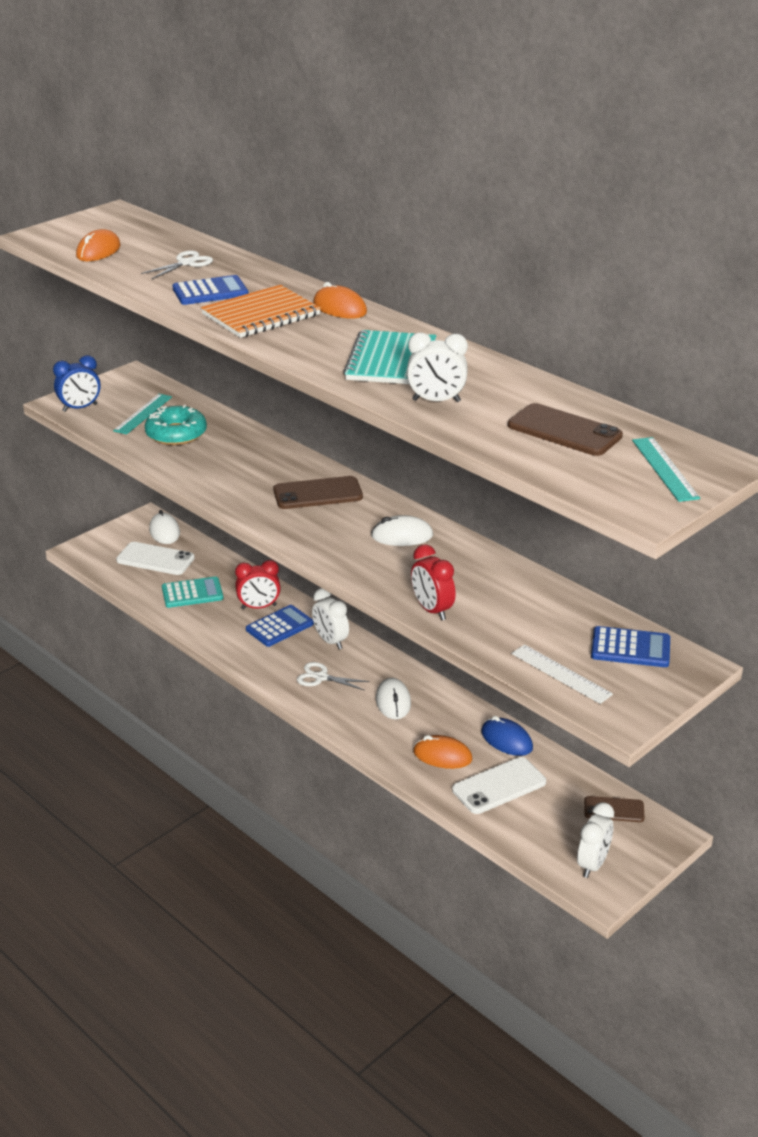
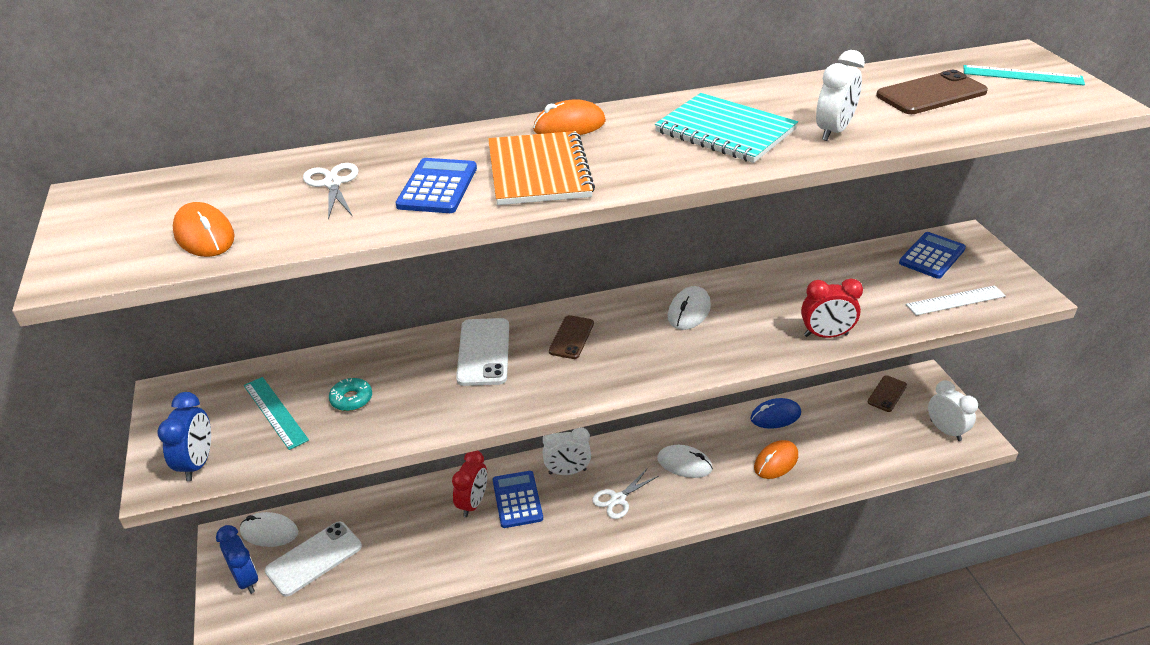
camera: 60 degrees left, 5 degrees up
turquoise donut [145,405,207,445] -> turquoise donut [329,378,372,411], size x0.54
turquoise calculator [162,577,223,608] -> none
brown phone [273,476,363,509] -> brown phone [549,315,594,359], size x0.64
white phone [452,757,546,814] -> white phone moved to [456,318,509,386]
none -> blue clock [216,525,258,594]

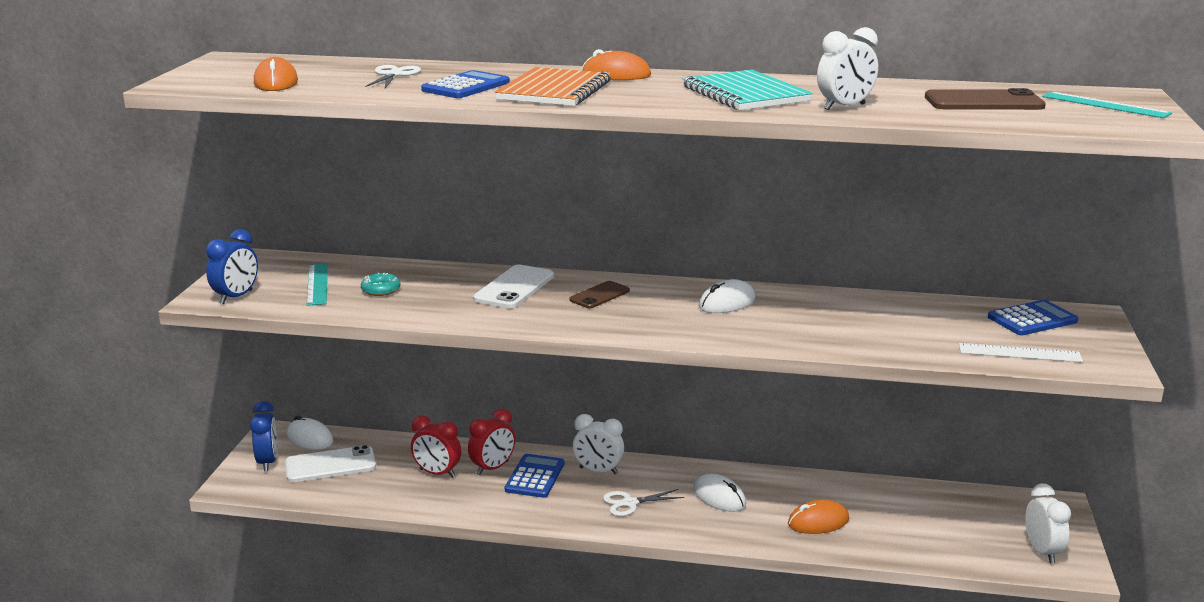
camera: 25 degrees right, 15 degrees down
blue mouse [750,398,801,429] -> none
red clock [801,279,863,338] -> red clock moved to [411,416,461,478]
brown phone [868,375,907,412] -> none

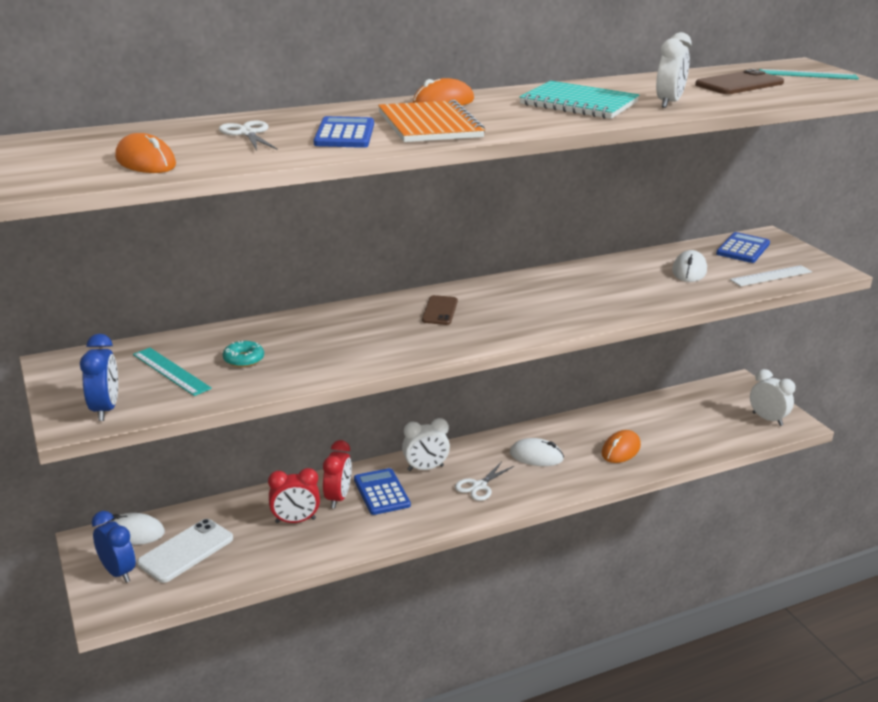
camera: 35 degrees left, 5 degrees up
white phone [473,264,554,308] -> none
white mouse [699,279,755,313] -> white mouse moved to [672,250,707,282]

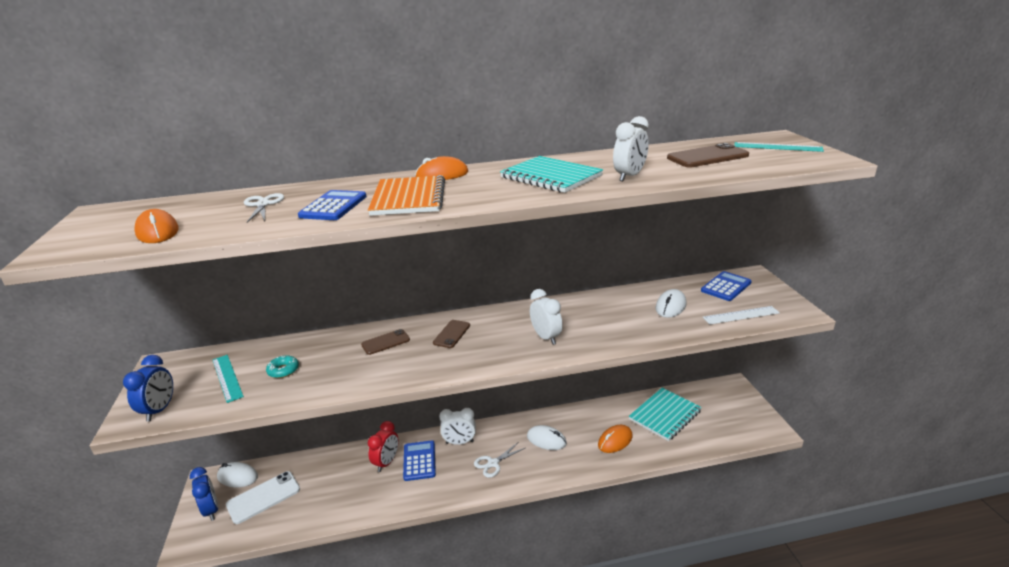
camera: 15 degrees right, 0 degrees up
red clock [268,468,320,523] -> none
white clock [750,369,795,426] -> white clock moved to [530,289,563,345]
none -> brown phone [361,329,410,355]
none -> turquoise notebook [629,388,702,441]

